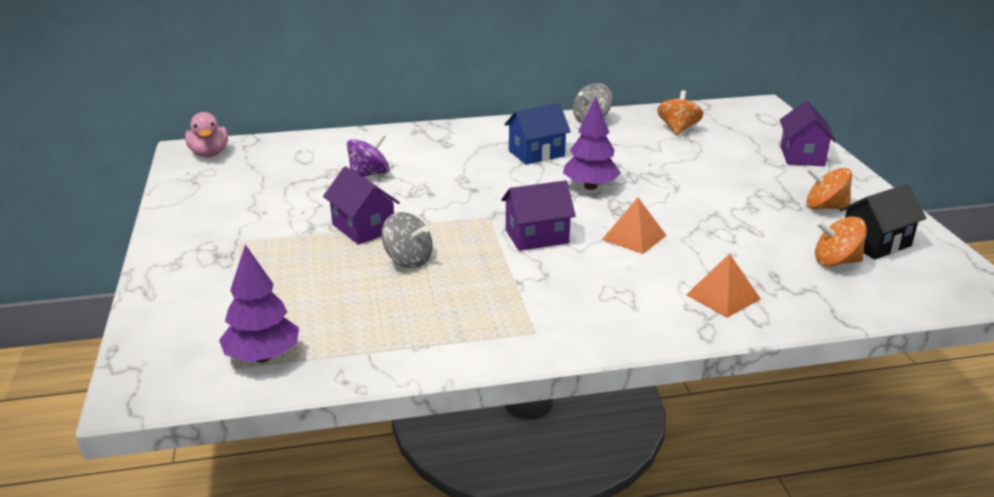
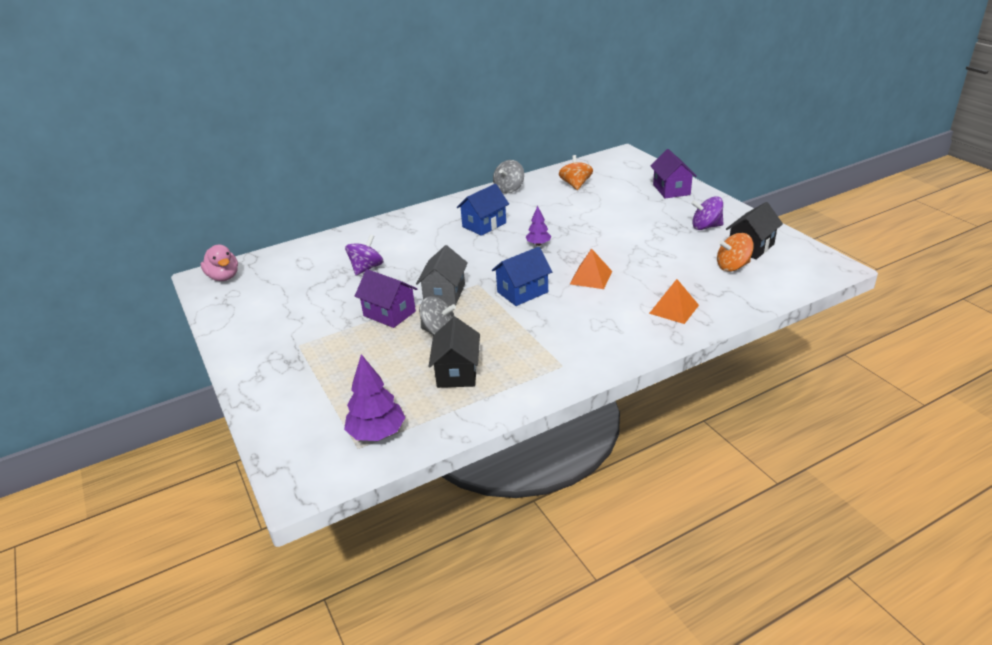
camera: 15 degrees left, 5 degrees up
purple house [501,180,576,251] -> blue house [492,247,552,306]
purple tree [563,96,621,190] -> purple tree [526,206,551,246], size x0.59
orange spinning top [806,167,852,210] -> purple spinning top [691,196,723,230]
none -> grey house [416,245,468,306]
none -> black house [428,317,480,388]

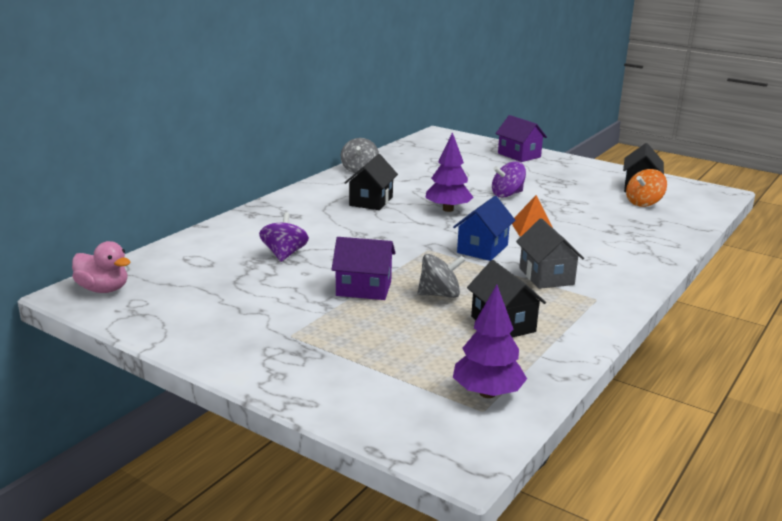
camera: 30 degrees left, 10 degrees down
grey house [416,245,468,306] -> grey house moved to [516,218,584,289]
blue house [457,184,509,236] -> black house [344,154,398,210]
purple tree [526,206,551,246] -> purple tree [425,132,473,212], size x1.70
orange spinning top [559,155,593,190] -> none
orange pyramid [649,279,699,324] -> none
purple spinning top [691,196,723,230] -> purple spinning top moved to [492,162,526,198]

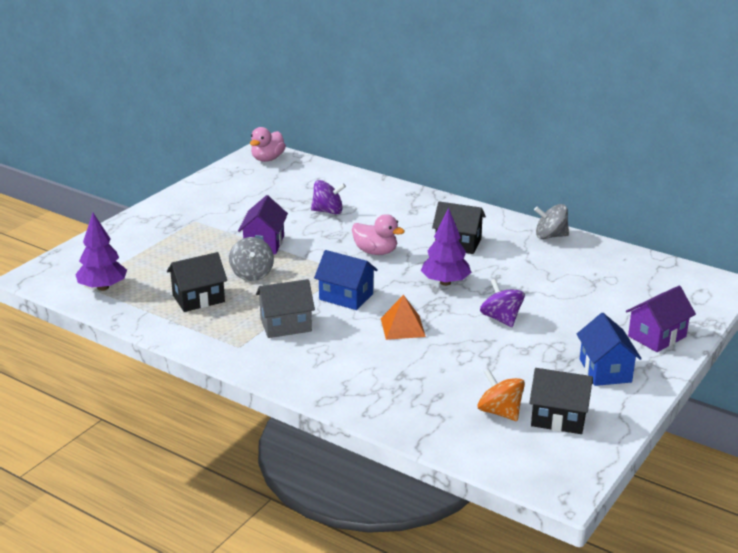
camera: 90 degrees right, 5 degrees up
none -> pink duck [352,214,405,255]
none -> blue house [577,313,642,386]

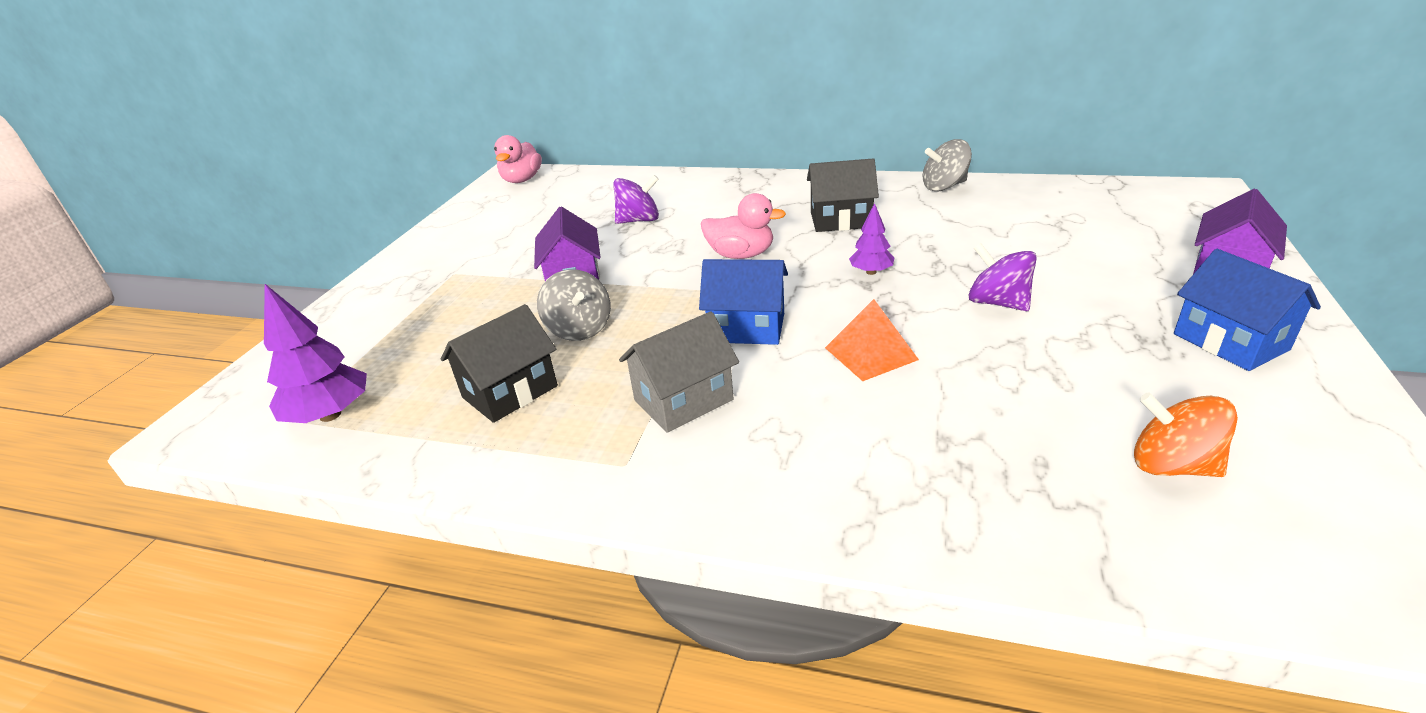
camera: 15 degrees left, 5 degrees up
purple tree [421,207,472,286] -> purple tree [849,203,894,275], size x0.59
black house [529,368,593,434] -> none

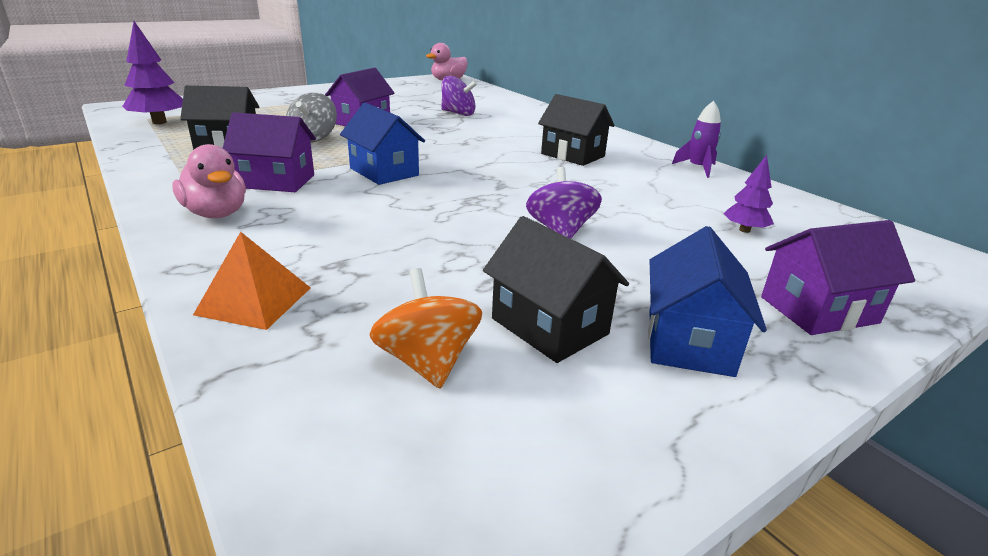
camera: 35 degrees right, 5 degrees down
grey house [619,311,739,433] -> purple house [223,112,316,192]
pink duck [701,193,786,259] -> pink duck moved to [172,144,246,218]
orange pyramid [825,299,919,381] -> orange pyramid moved to [193,232,311,330]
purple tree [849,203,894,275] -> purple tree moved to [724,155,774,233]
grey spinning top [923,139,972,191] -> purple rocket [672,101,721,178]
none -> black house [483,216,629,363]

